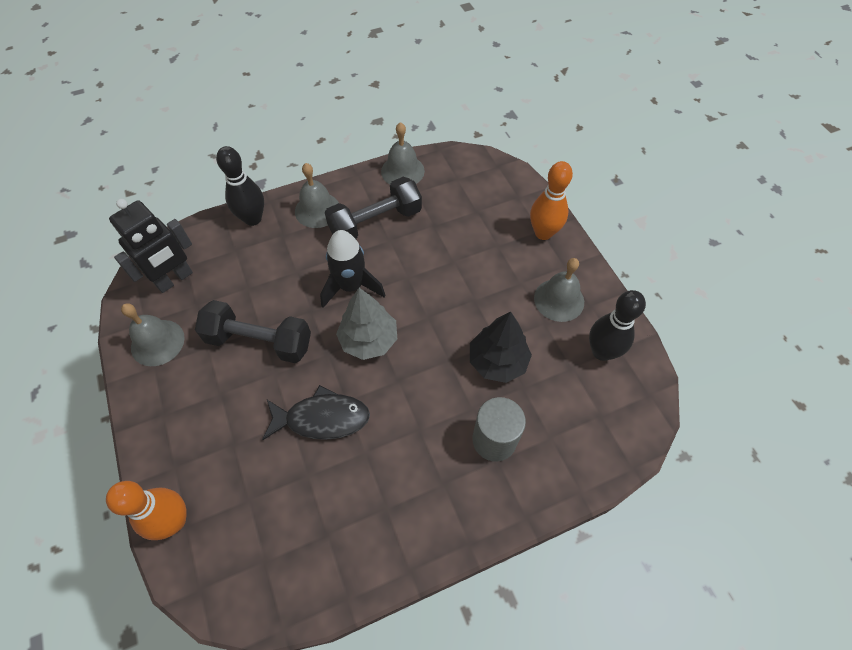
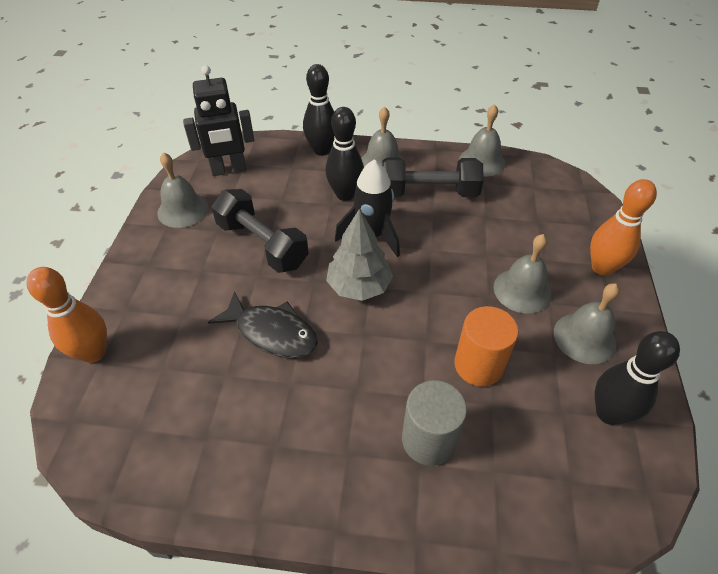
camera: 30 degrees right, 10 degrees down
black tree [470,311,532,383] -> orange cylinder [454,306,519,386]
none -> black bowling pin [325,107,364,201]
none -> grey bell [494,234,551,313]

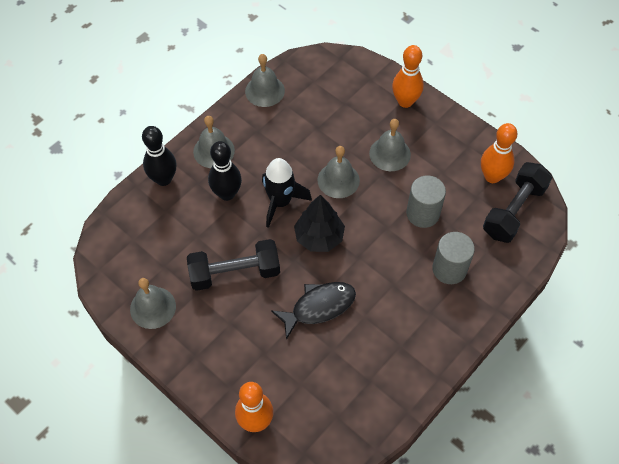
camera: 55 degrees left, 10 degrees up
black robot [183,65,254,176] -> none
grey tree [326,209,393,301] -> black tree [294,195,345,252]
black dumbbell [382,158,484,197] -> black dumbbell moved to [483,162,552,243]
orange cylinder [454,306,519,386] -> grey cylinder [406,175,446,228]
grey bell [554,283,620,364] -> grey bell moved to [317,146,360,198]
black bowling pin [595,331,680,425] -> orange bowling pin [481,123,517,183]

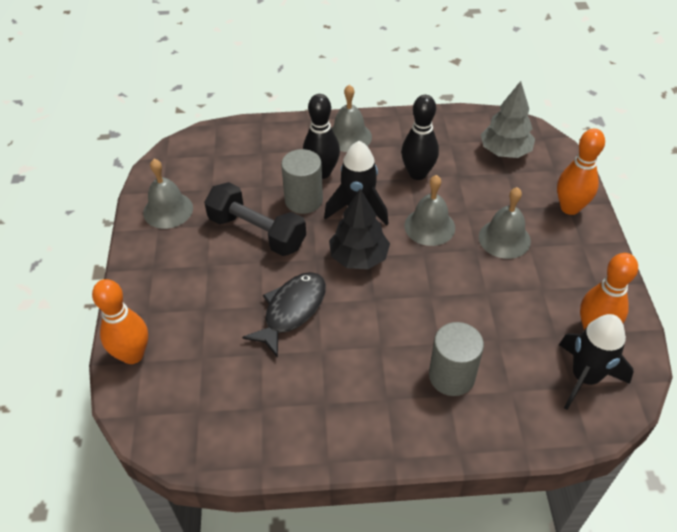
camera: 45 degrees right, 10 degrees down
black bowling pin [142,126,177,186] -> black bowling pin moved to [401,95,439,180]
grey bell [245,54,285,107] -> none
black fish [271,282,356,340] -> black fish turned 75 degrees counterclockwise [242,272,326,358]
grey cylinder [406,175,446,228] -> grey cylinder moved to [281,149,323,214]
black dumbbell [483,162,552,243] -> black rocket [559,314,634,410]
none -> grey tree [481,81,535,158]

